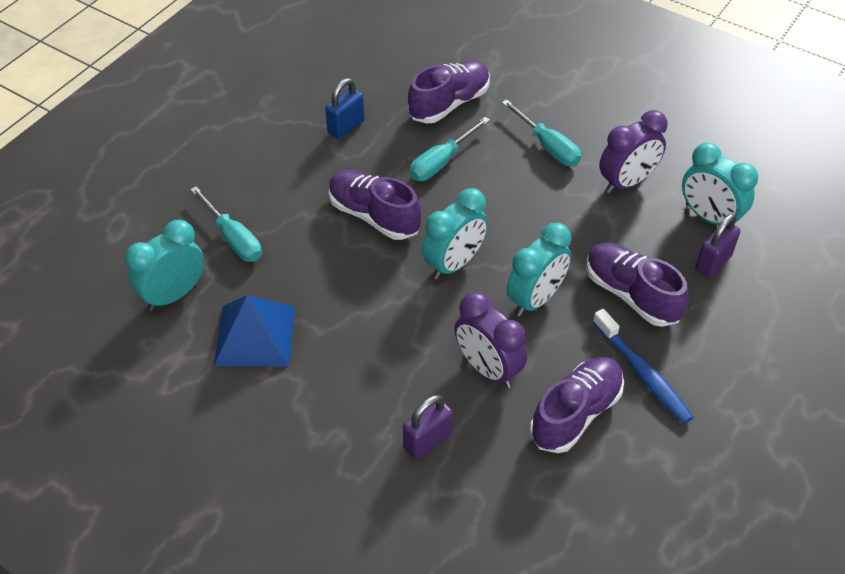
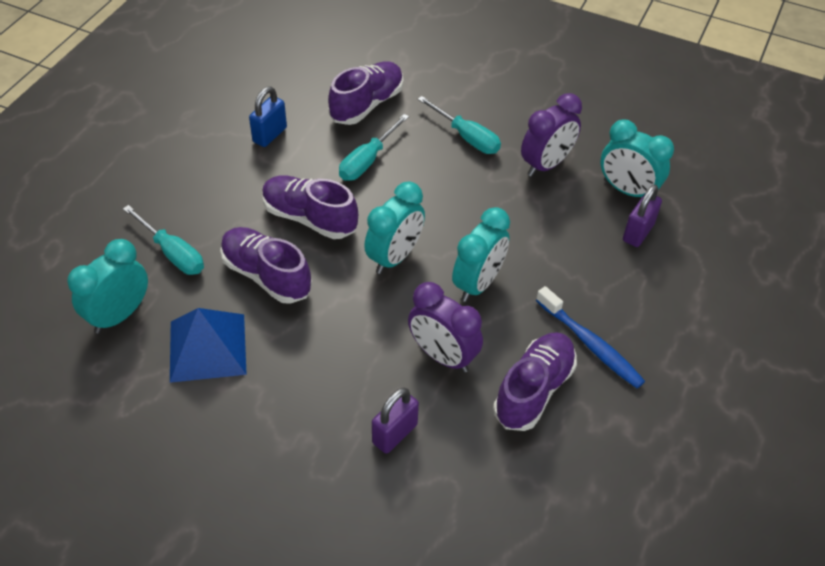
camera: 10 degrees left, 0 degrees up
purple shoe [586,243,689,327] -> purple shoe moved to [220,227,312,304]

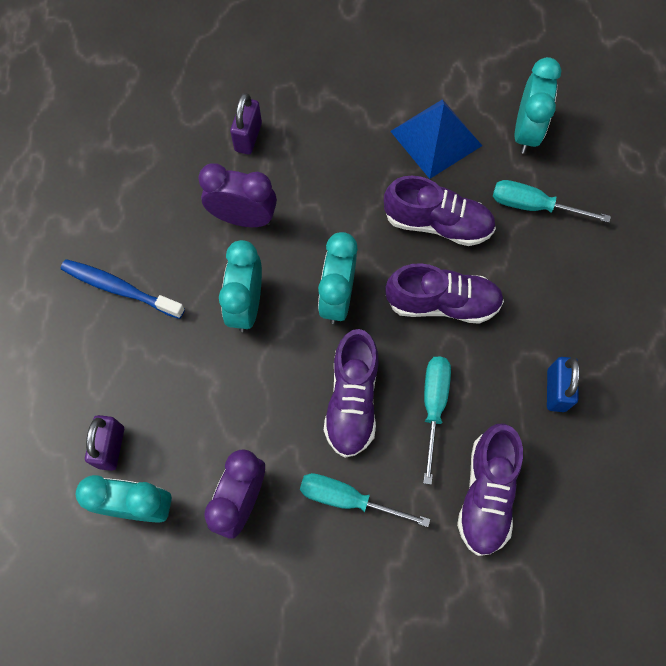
camera: 155 degrees right, 20 degrees up
purple shoe [493,332,577,431] -> purple shoe moved to [324,329,379,458]

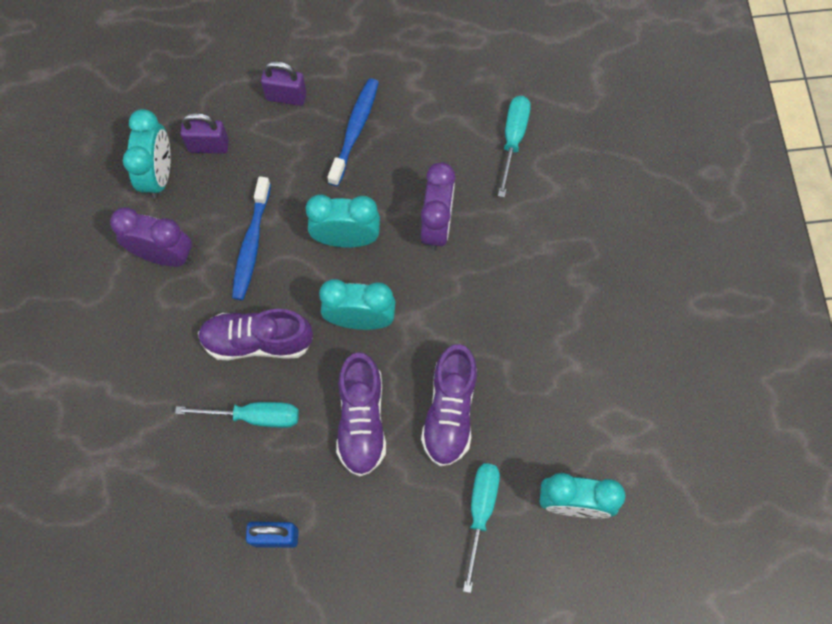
camera: 85 degrees right, 0 degrees up
purple padlock [230,93,262,154] -> purple padlock moved to [261,61,306,106]
turquoise screwdriver [300,473,430,527] -> turquoise screwdriver moved to [498,96,531,198]
blue pyramid [390,99,482,179] -> none
purple shoe [457,423,523,556] -> none
none -> blue toothbrush [232,176,271,300]

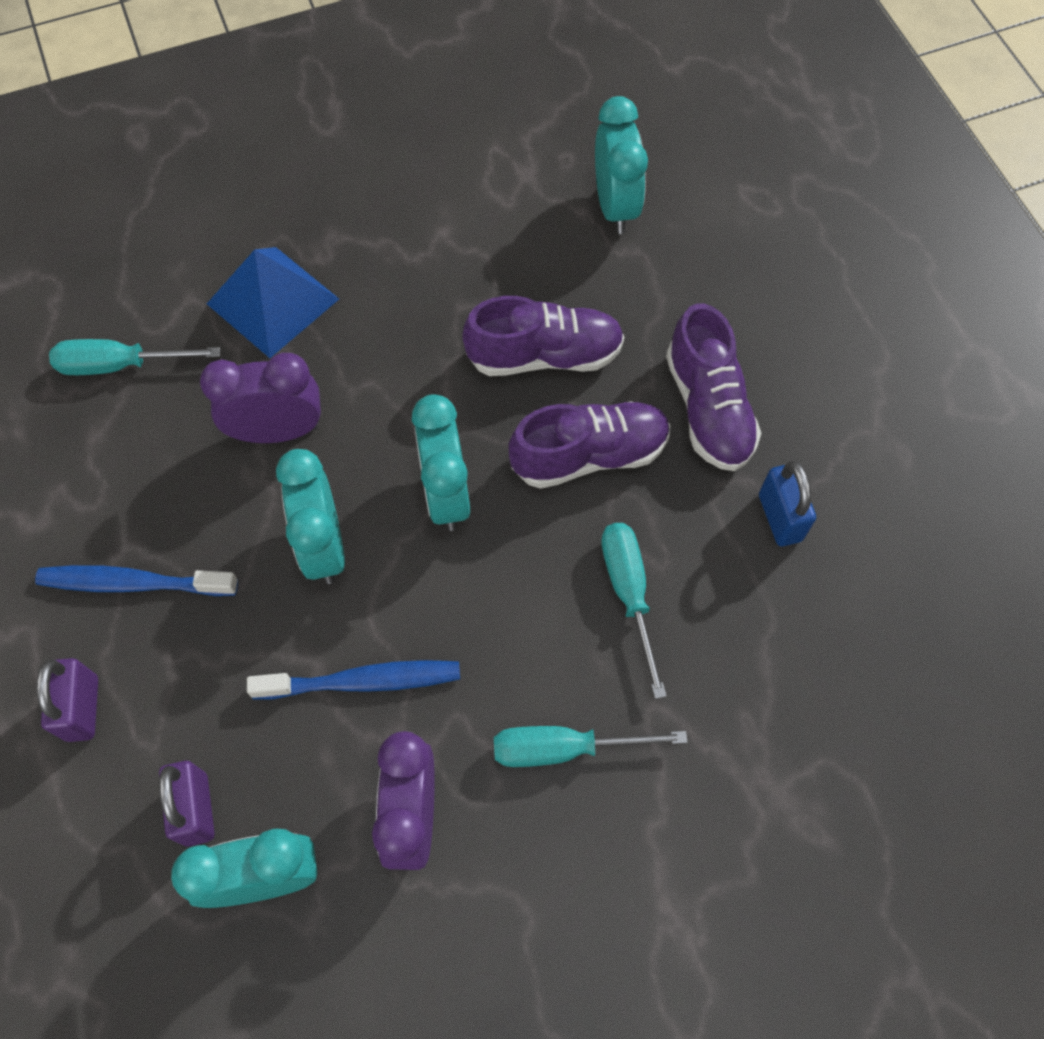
camera: 105 degrees left, 5 degrees down
purple shoe [198,309,313,360] -> purple shoe moved to [666,303,761,471]
turquoise screwdriver [463,463,500,593] -> turquoise screwdriver moved to [494,726,688,767]
none -> blue pyramid [207,247,339,358]

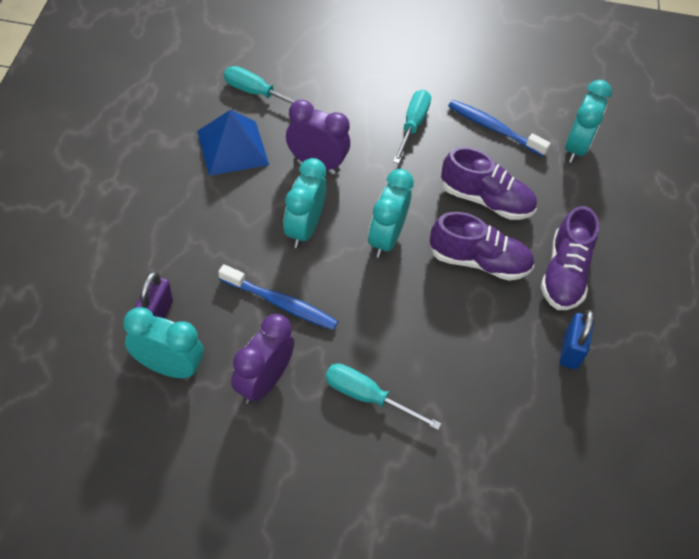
camera: 25 degrees right, 10 degrees down
blue toothbrush [35,565,238,596] -> blue toothbrush moved to [448,100,551,156]
purple padlock [37,658,98,742] -> none
blue pyramid [207,247,339,358] -> blue pyramid moved to [197,110,269,176]
turquoise screwdriver [601,523,667,699] -> turquoise screwdriver moved to [393,90,431,164]

